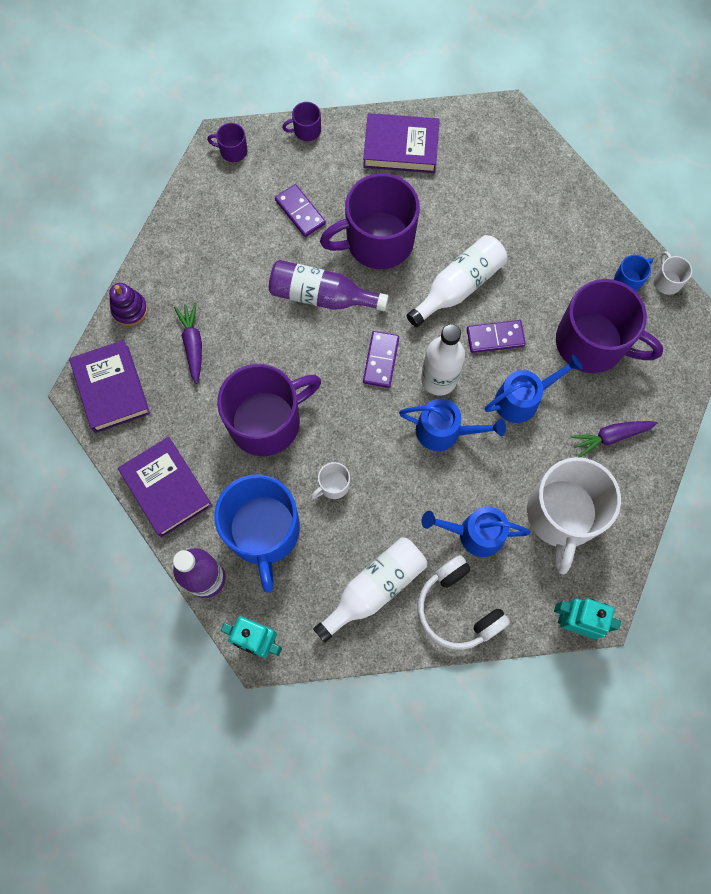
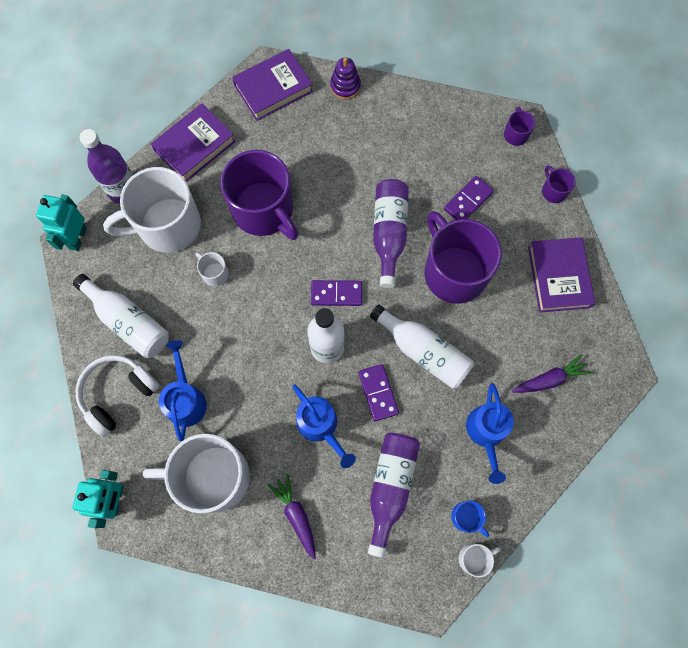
camera: 80 degrees right, 0 degrees up
purple carrot [174,303,202,384] -> purple carrot moved to [512,354,592,393]
blue mug [214,474,300,593] -> white mug [103,167,201,253]
blue watering can [399,399,506,451] -> blue watering can moved to [466,383,514,484]
purple mug [556,279,663,373] -> purple bottle [368,432,420,558]

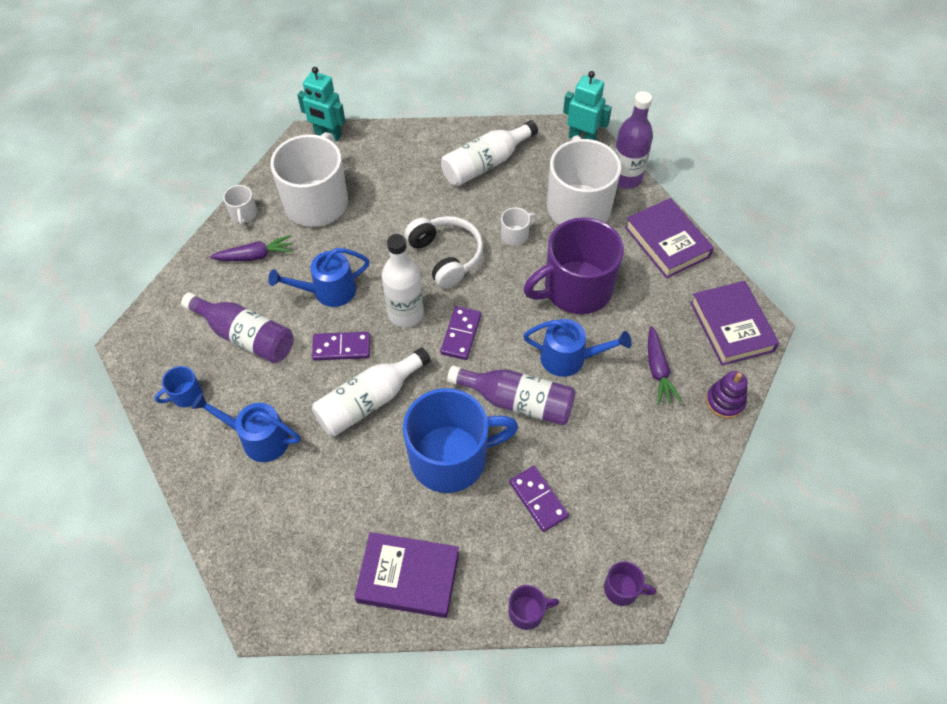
camera: 105 degrees right, 15 degrees down
white headphones [76,355,160,437] -> white headphones moved to [404,216,483,289]
blue watering can [159,340,207,441] -> blue watering can moved to [523,319,631,377]
purple mug [425,211,502,304] -> blue mug [403,388,518,493]
white mug [458,544,501,578] -> white mug moved to [223,185,257,226]
purple carrot [512,354,592,393] -> purple carrot moved to [648,326,682,405]

